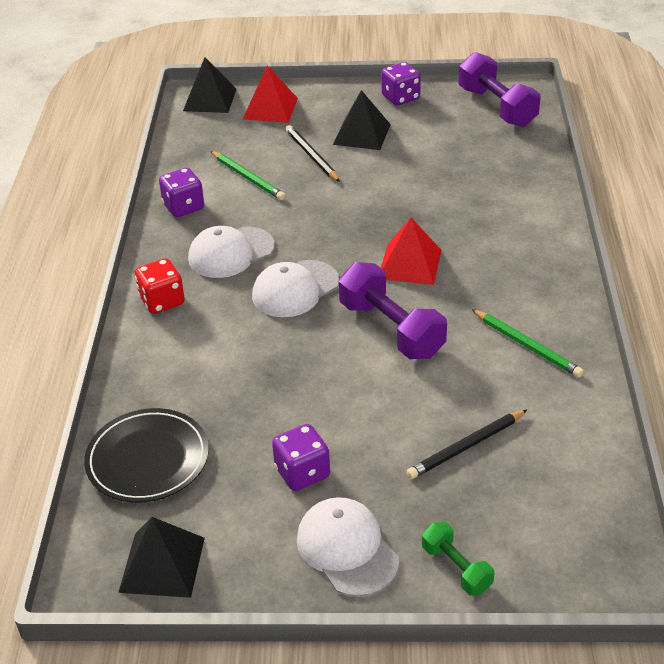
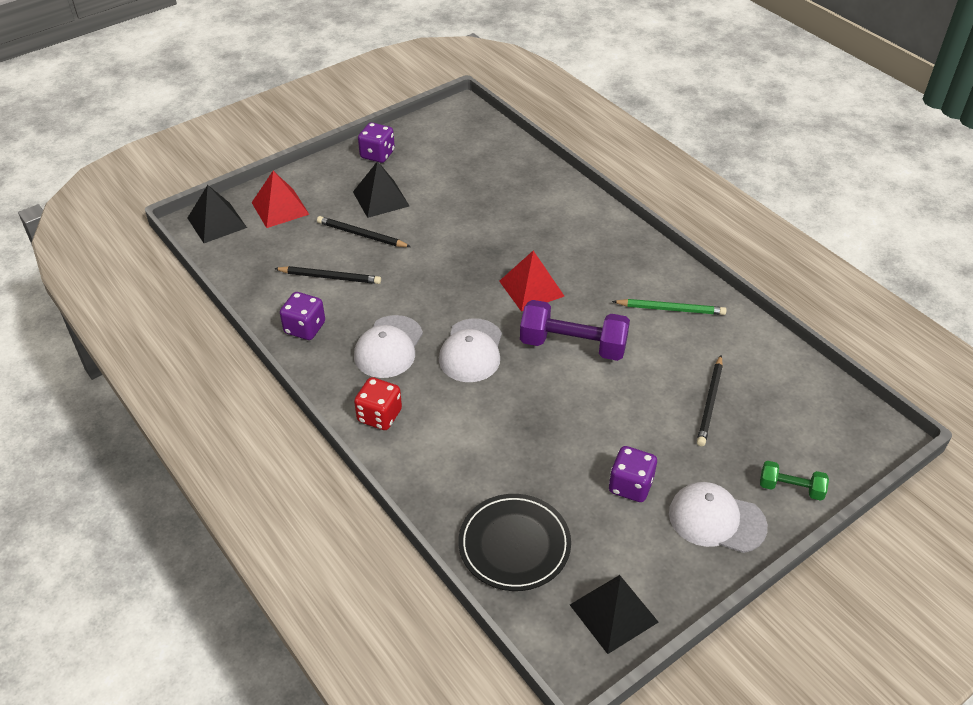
camera: 40 degrees left, 5 degrees up
green pencil [211,151,286,200] -> black pencil [274,266,381,284]
purple dumbbell [459,52,541,127] -> none

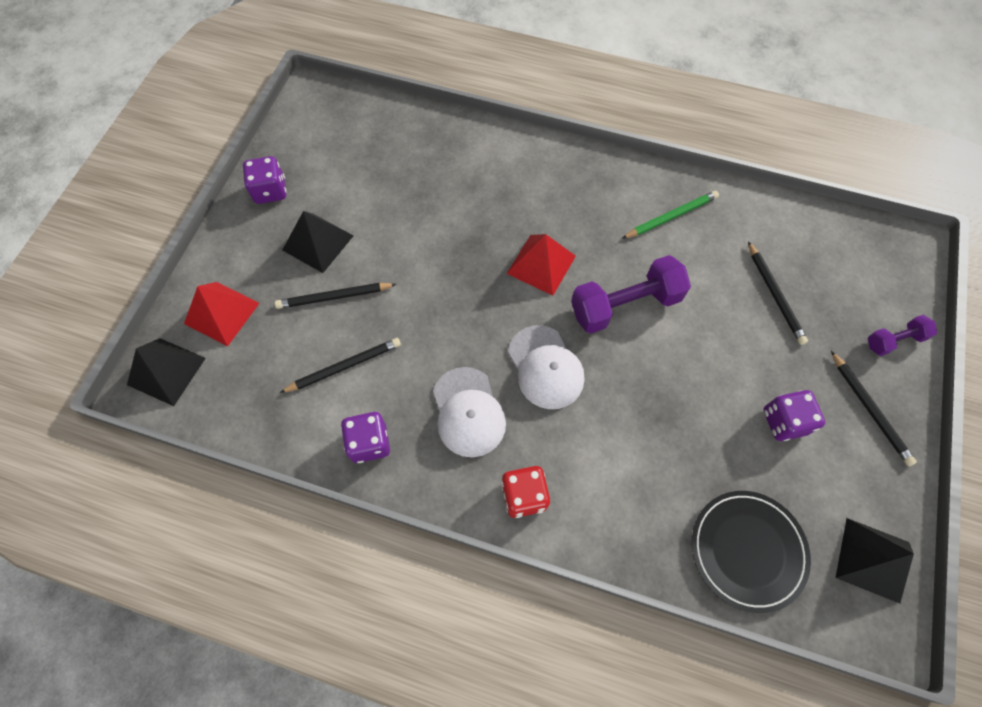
camera: 35 degrees left, 20 degrees up
white cap [669,482,768,553] -> black pencil [831,351,917,466]
green dumbbell [760,461,829,501] -> purple dumbbell [868,315,937,356]

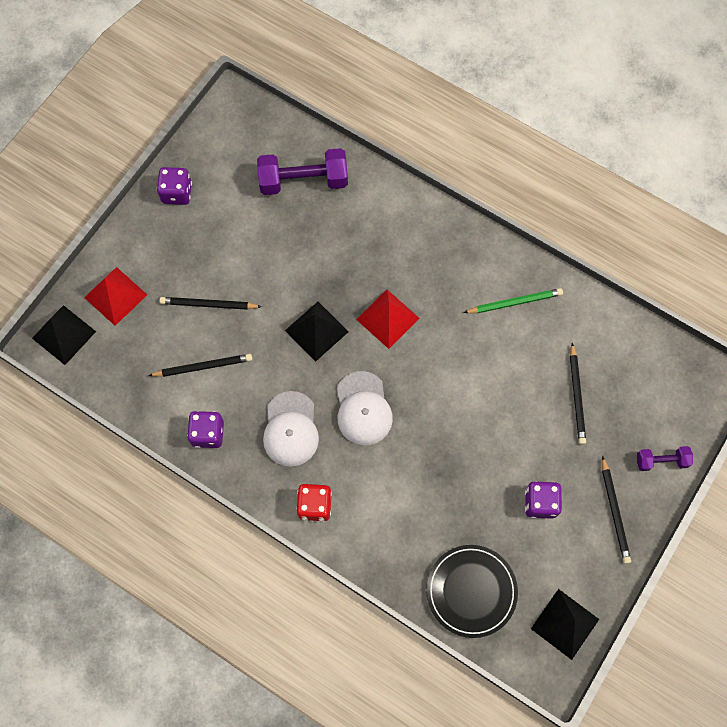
camera: 15 degrees right, 5 degrees up
black pyramid [282,211,354,273] -> black pyramid moved to [285,302,349,361]
purple dumbbell [571,255,691,334] -> purple dumbbell moved to [257,148,348,195]

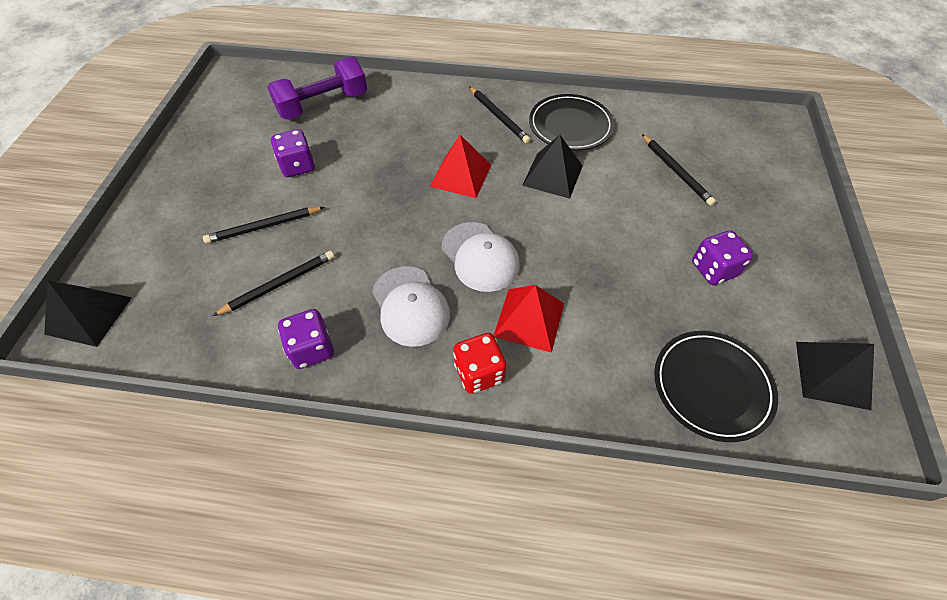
camera: 25 degrees left, 15 degrees down
red pyramid [84,267,147,326] -> red pyramid moved to [493,285,564,353]
purple dice [157,167,192,205] -> purple dice moved to [271,129,315,177]
black pyramid [285,302,349,361] -> black pyramid moved to [522,135,583,199]
green pencil [463,288,563,313] -> black plate [529,94,614,151]
black pencil [602,456,631,564] -> black pencil moved to [469,86,531,144]
purple dumbbell [637,446,693,471] -> none

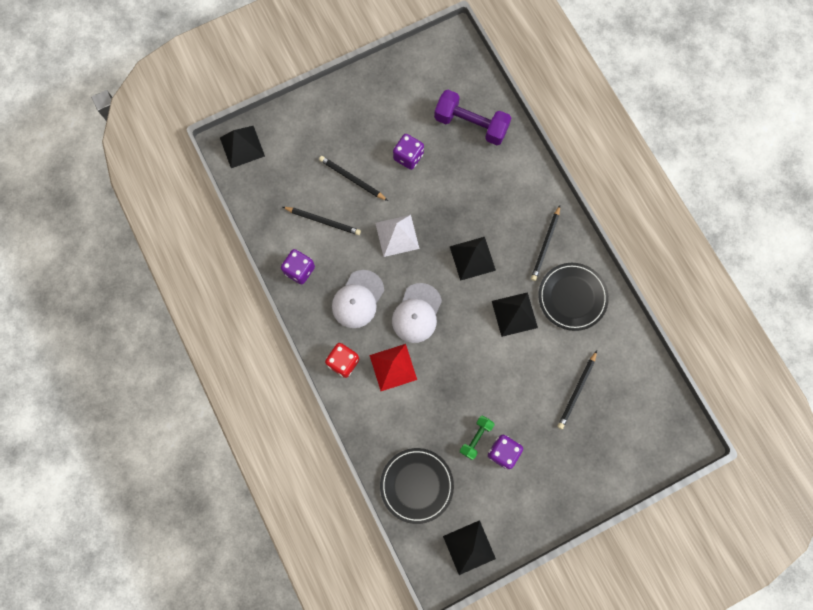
camera: 55 degrees right, 20 degrees up
red pyramid [430,135,491,198] -> black pyramid [450,237,496,281]
none -> white pyramid [375,215,419,257]
none -> green dumbbell [460,416,494,460]

